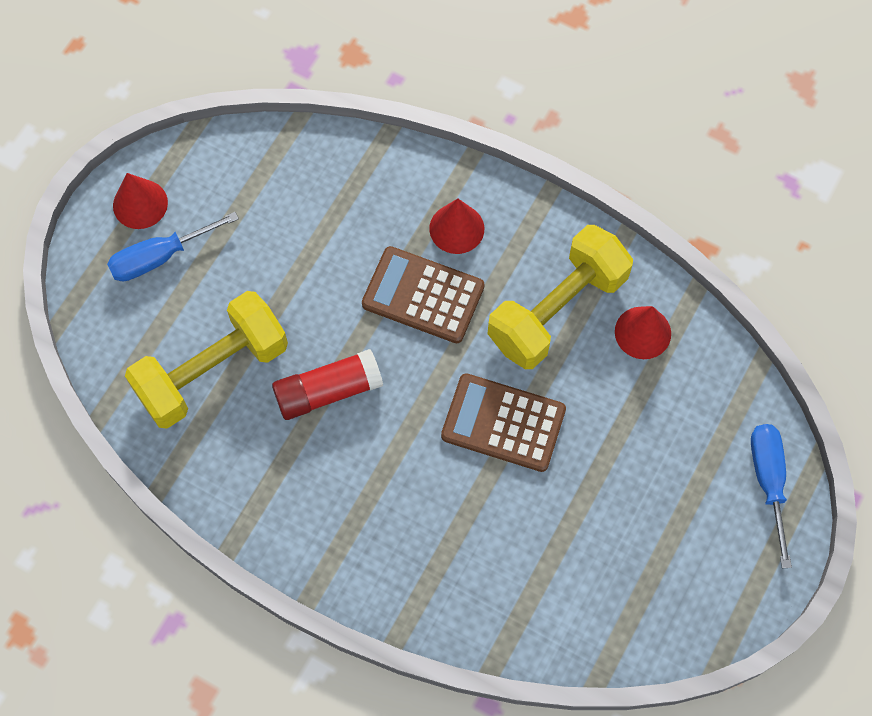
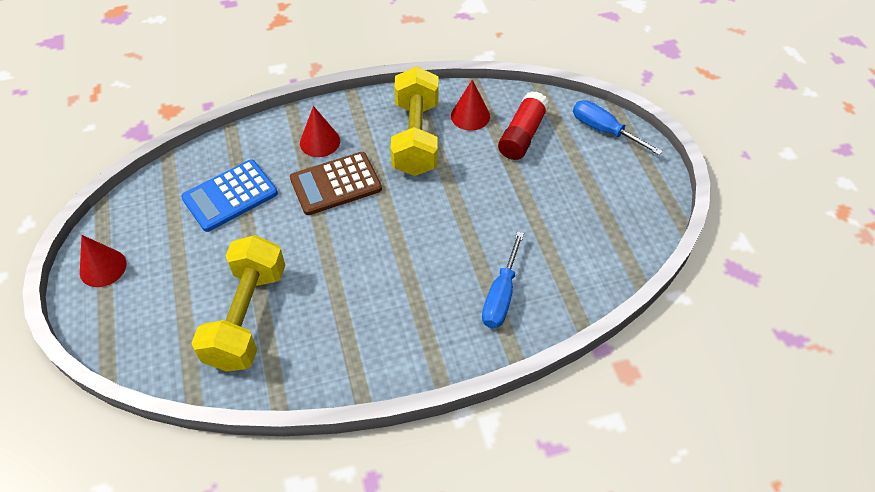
camera: 45 degrees left, 15 degrees down
blue screwdriver [107,212,239,281] -> blue screwdriver moved to [482,231,524,328]
red glue stick [272,349,383,420] -> red glue stick moved to [498,91,550,160]
brown calculator [441,373,566,472] -> none
none -> blue calculator [181,159,278,232]

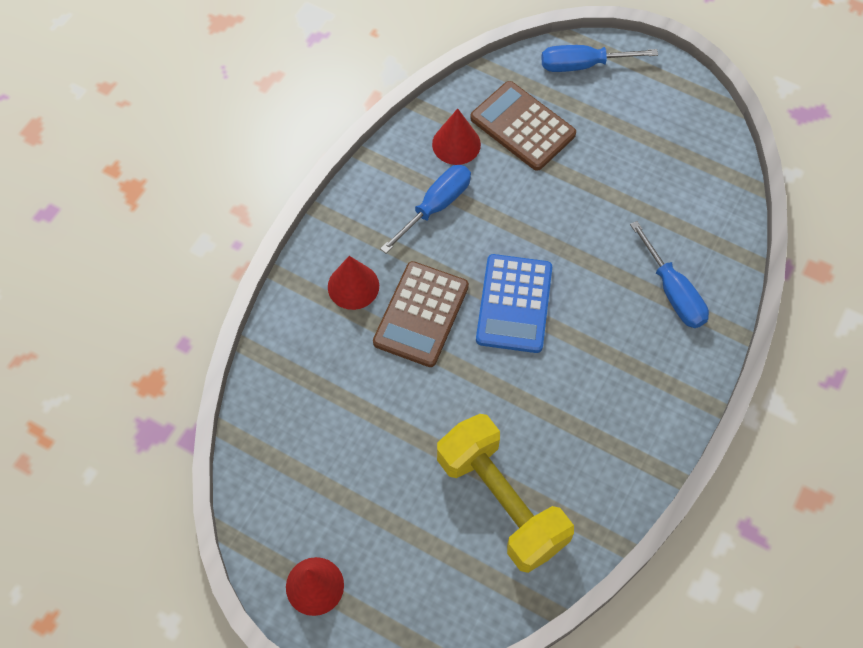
camera: 45 degrees left, 10 degrees up
blue calculator [181,159,278,232] -> blue calculator moved to [476,254,552,353]
yellow dumbbell [391,66,438,176] -> blue screwdriver [380,165,471,254]
red glue stick [498,91,550,160] -> brown calculator [470,81,576,171]

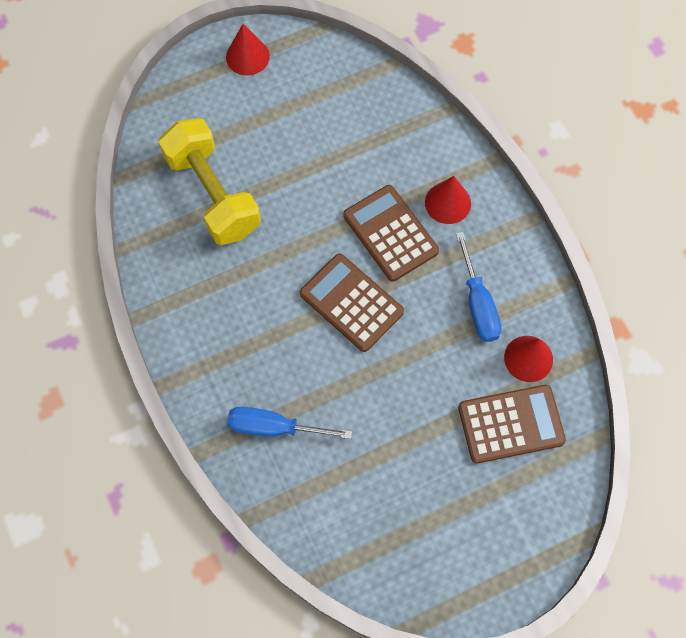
camera: 125 degrees right, 5 degrees up
yellow dumbbell [437,414,574,573] -> yellow dumbbell turned 60 degrees clockwise [159,118,261,245]
blue calculator [476,254,552,353] -> brown calculator [300,254,404,352]
blue screwdriver [541,45,658,72] -> none

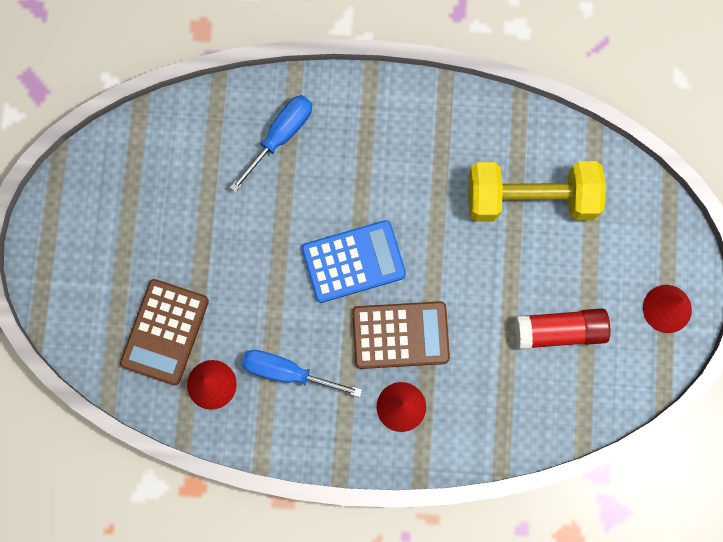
camera: 120 degrees right, 10 degrees up
brown calculator [300,254,404,352] -> blue calculator [302,220,406,303]
none -> red glue stick [515,308,610,350]

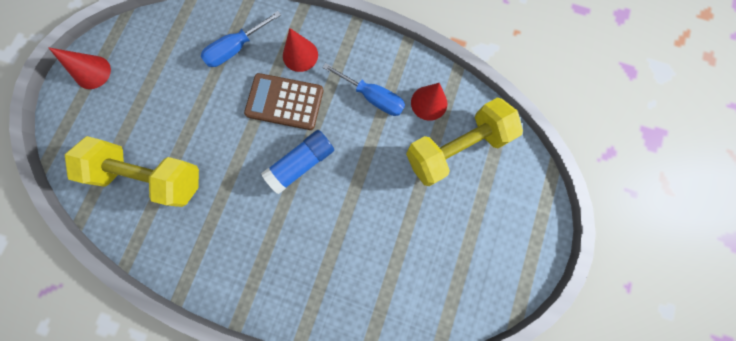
camera: 165 degrees left, 0 degrees up
brown calculator [120,279,209,385] -> yellow dumbbell [406,97,523,186]
blue screwdriver [230,95,312,192] -> blue screwdriver moved to [201,11,281,67]
blue calculator [302,220,406,303] -> blue glue stick [261,130,334,194]
red glue stick [515,308,610,350] -> none

